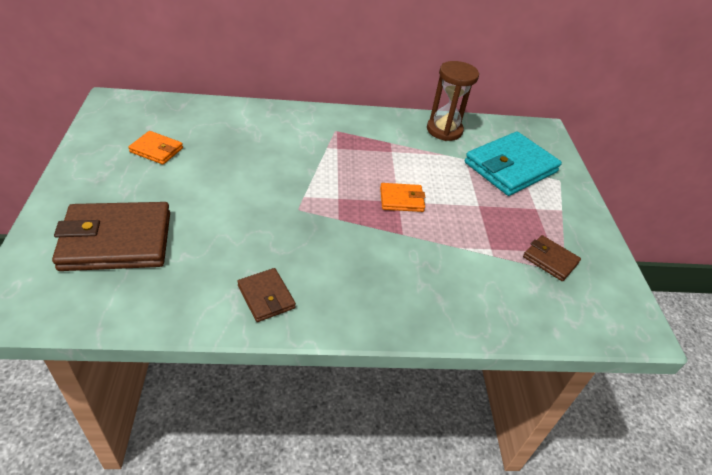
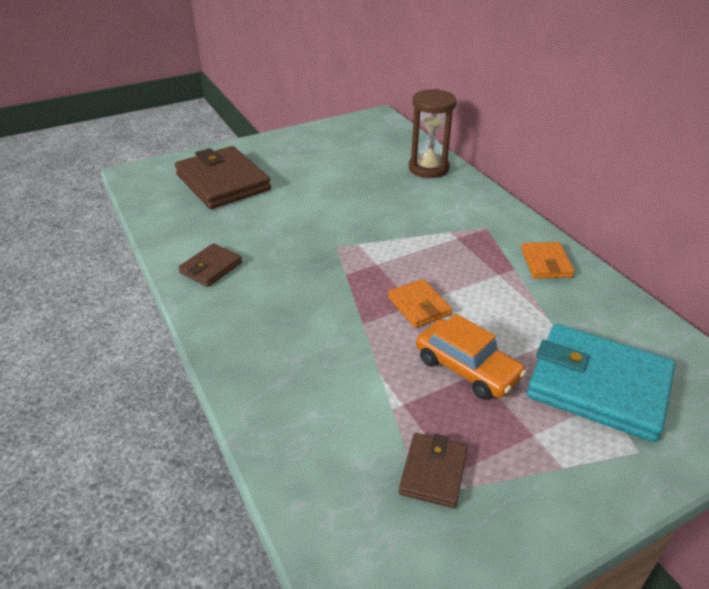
camera: 70 degrees right, 5 degrees down
orange wallet [128,131,183,165] -> orange wallet moved to [521,242,574,279]
brown hourglass [427,61,479,141] -> brown hourglass moved to [409,89,457,178]
none -> orange car [416,314,526,400]

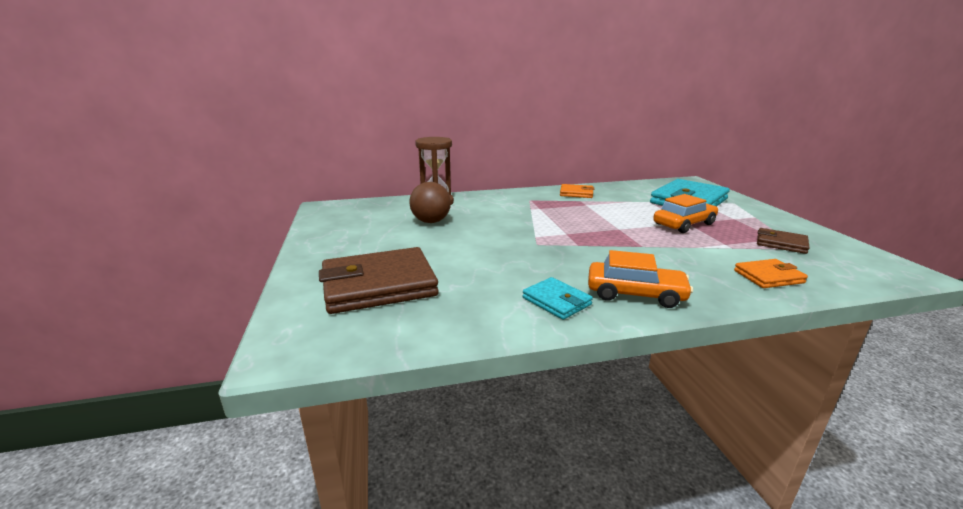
camera: 75 degrees left, 15 degrees down
brown wallet [178,243,242,287] -> turquoise wallet [522,277,593,320]
orange wallet [388,279,452,328] -> orange wallet moved to [734,259,808,288]
none -> brown ball [409,182,451,223]
none -> orange car [588,250,693,308]

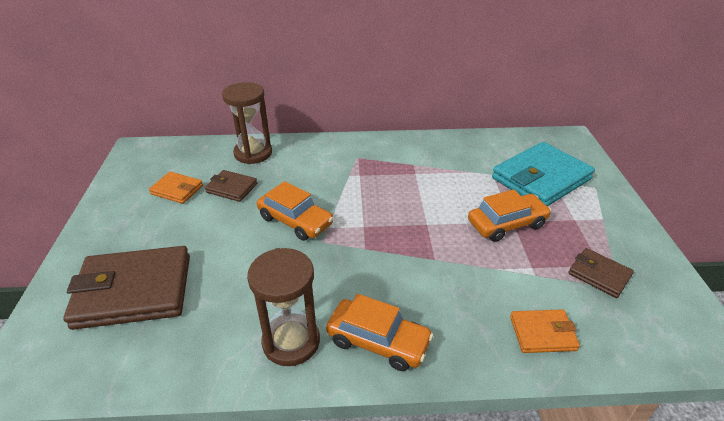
camera: 10 degrees right, 15 degrees up
brown ball [409,182,451,223] -> brown wallet [205,170,257,202]
turquoise wallet [522,277,593,320] -> brown hourglass [247,248,320,366]
orange wallet [560,184,594,198] -> orange wallet moved to [149,172,203,204]
none -> orange car [257,181,334,241]

